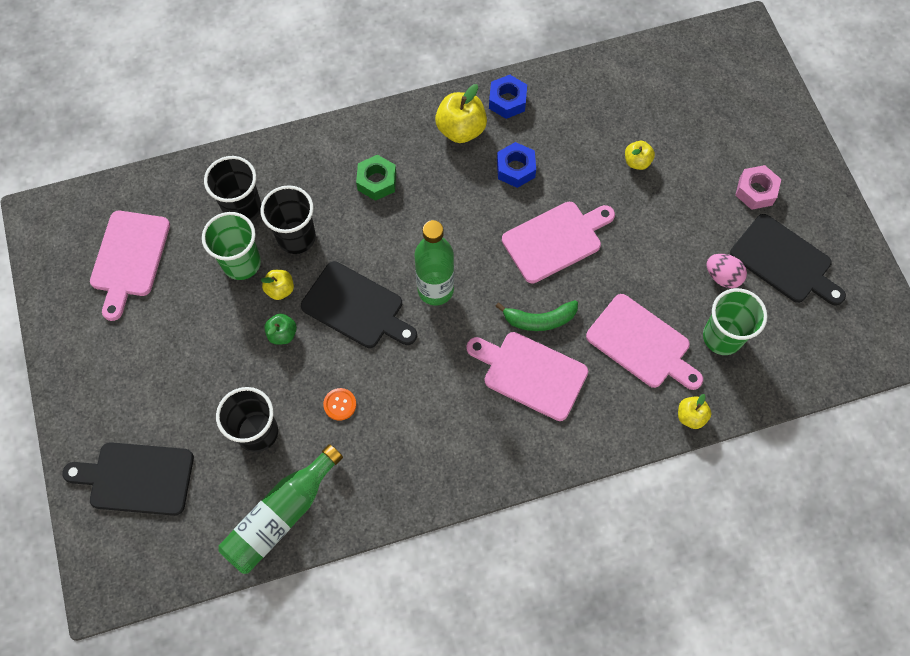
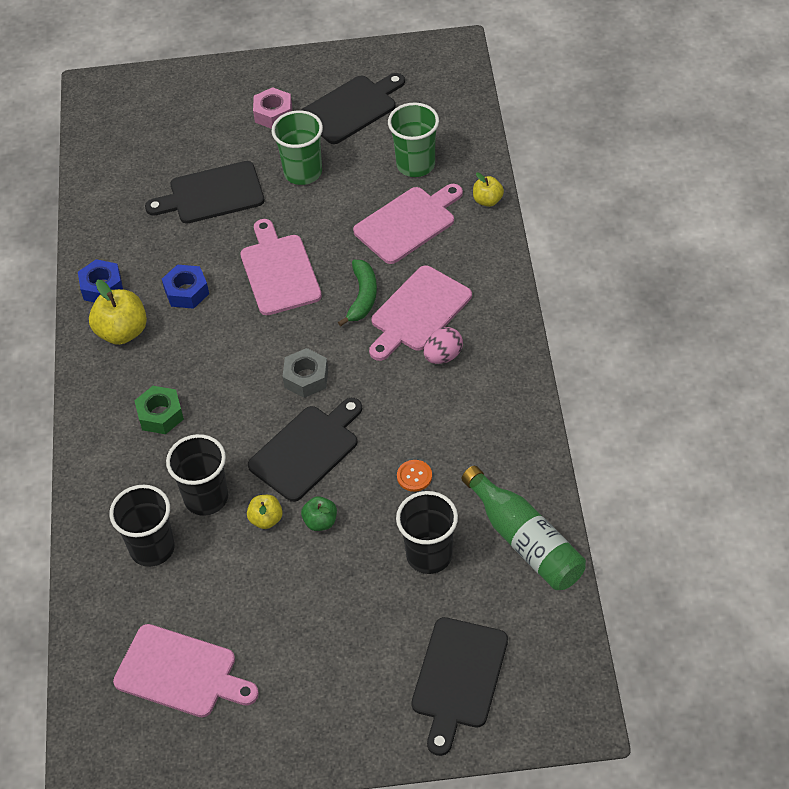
camera: 75 degrees left, 15 degrees down
green cup [202,212,261,280] -> green cup moved to [271,110,323,185]
green bottle [415,220,454,306] -> grey nut [282,348,328,398]
yellow apple [625,141,655,170] -> black cutting board [145,161,265,224]
pink egg [707,254,747,288] -> pink egg moved to [424,327,463,364]

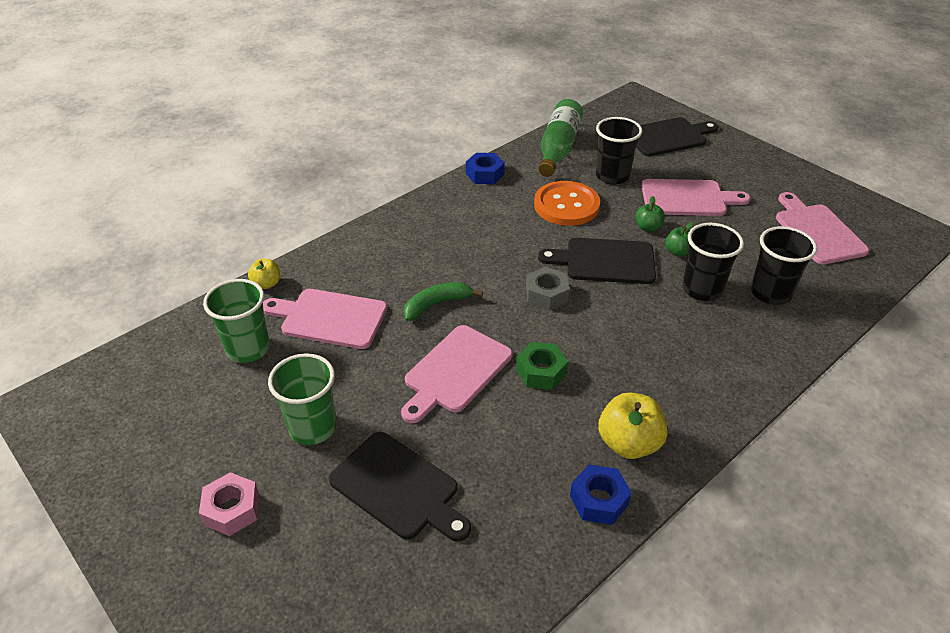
camera: 130 degrees left, 10 degrees down
green nut [134,386,184,434] -> green nut moved to [516,342,568,390]
blue nut [162,265,209,309] -> blue nut moved to [466,153,505,184]
yellow apple [247,495,283,529] -> green apple [665,222,694,257]
black cutting board [302,73,405,144] -> none
pink cutting board [369,265,472,361] -> pink cutting board moved to [641,179,750,216]
orange button [397,460,432,492] -> orange button [534,181,600,226], size x2.32
pink egg [424,327,463,364] -> none

